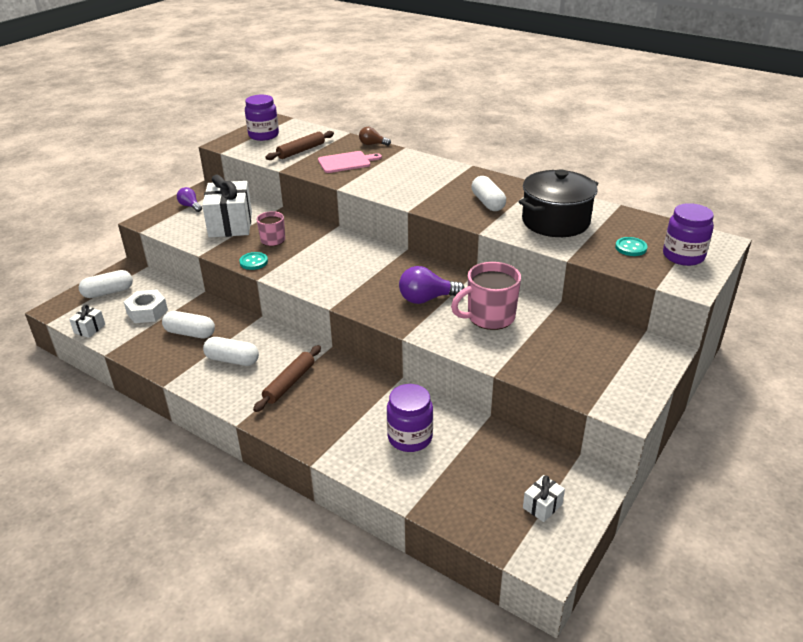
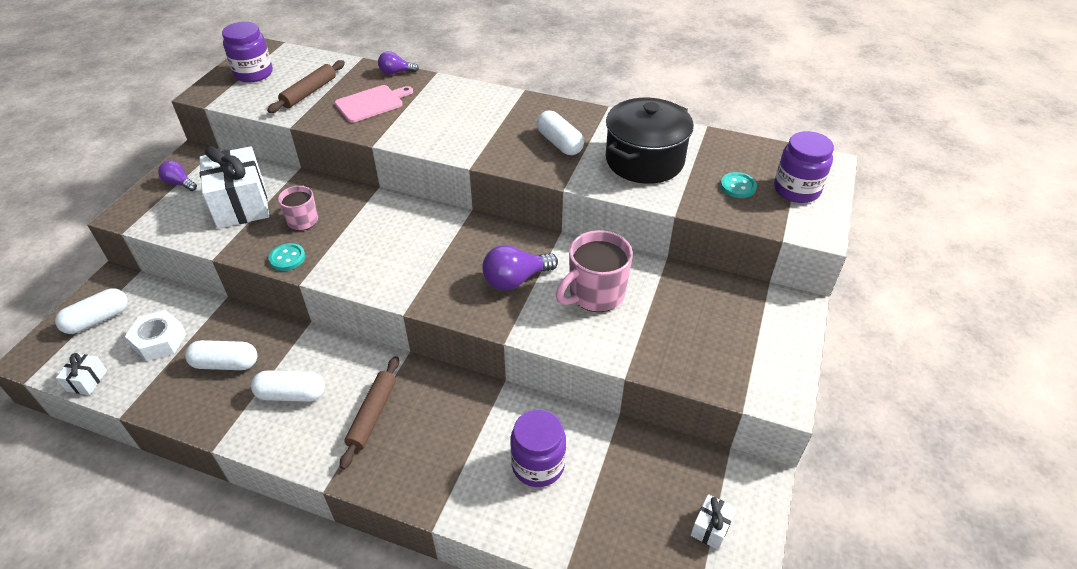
camera: 15 degrees left, 10 degrees up
brown light bulb [359,127,391,146] -> purple light bulb [378,51,419,74]

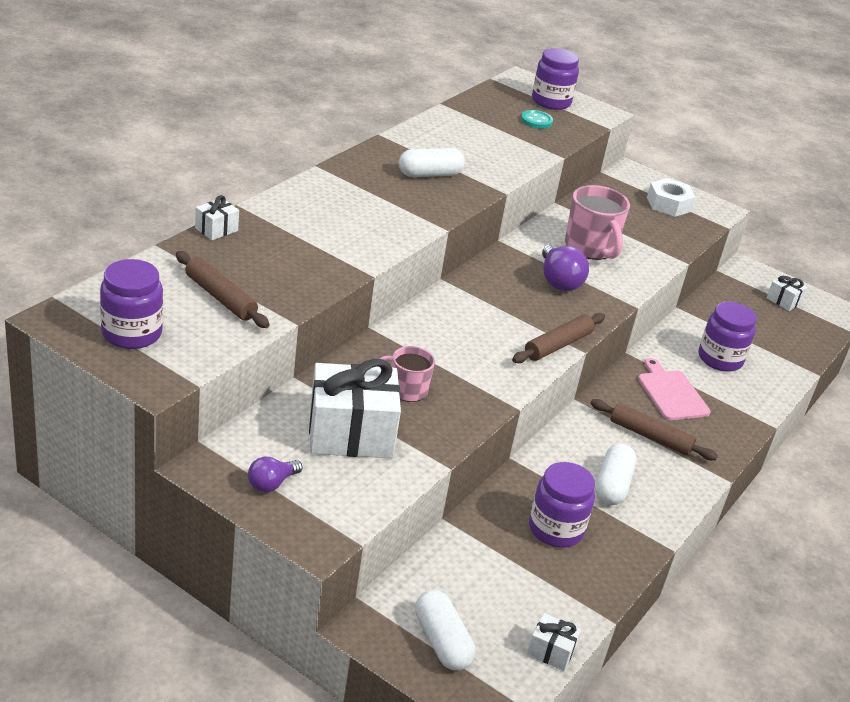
camera: 80 degrees left, 10 degrees down
white nut [125,310,186,361] -> white nut moved to [647,178,696,217]
white capsule [185,340,257,370] -> purple jar [529,462,595,548]
turquoise button [269,243,305,271] -> none
pink cutting board [335,85,413,123] -> pink cutting board moved to [638,358,711,420]
purple light bulb [378,51,419,74] -> white gift [195,195,239,240]
black pot [606,98,694,184] -> none
none -> brown rolling pin [512,313,605,363]

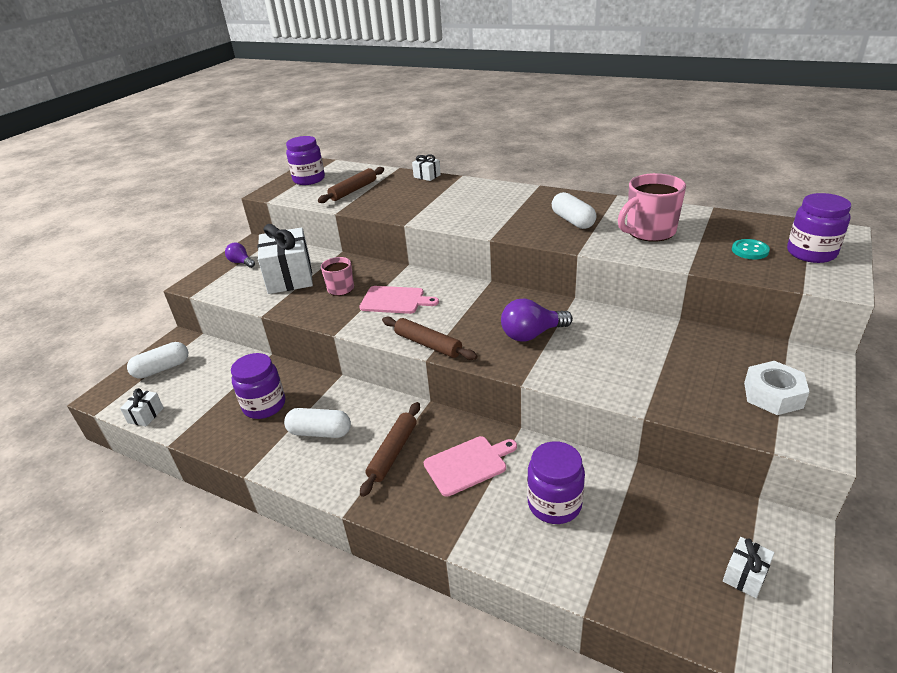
camera: 90 degrees right, 0 degrees up
pink mug [565,185,630,260] -> pink mug moved to [618,173,686,242]
none -> pink cutting board [359,286,439,314]

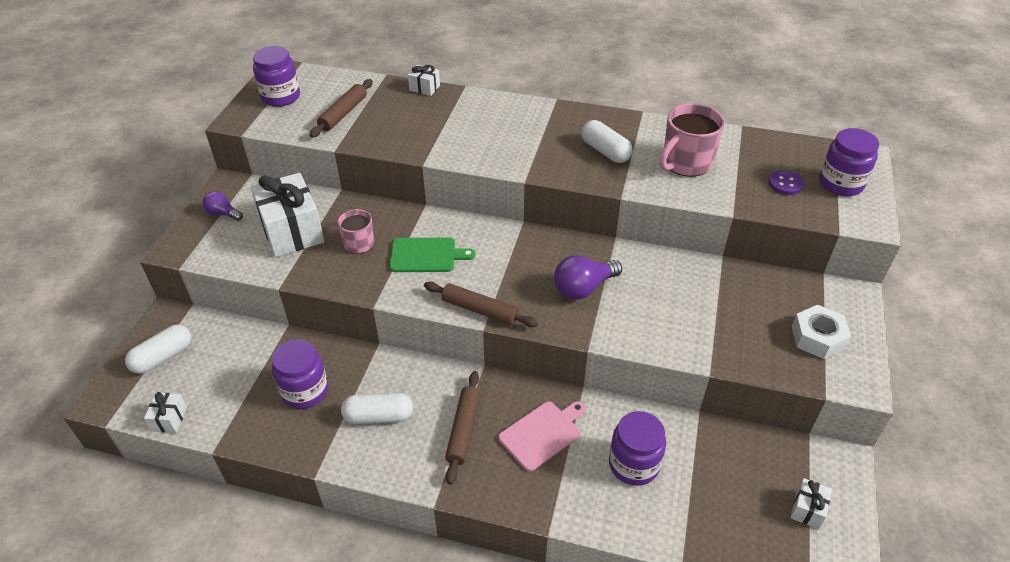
camera: 15 degrees left, 10 degrees up
pink cutting board [359,286,439,314] -> green cutting board [390,237,475,272]
turquoise button [732,239,770,259] -> purple button [768,170,804,195]

